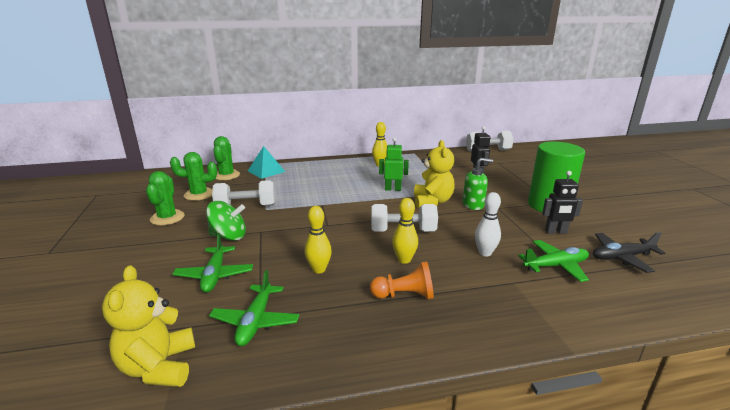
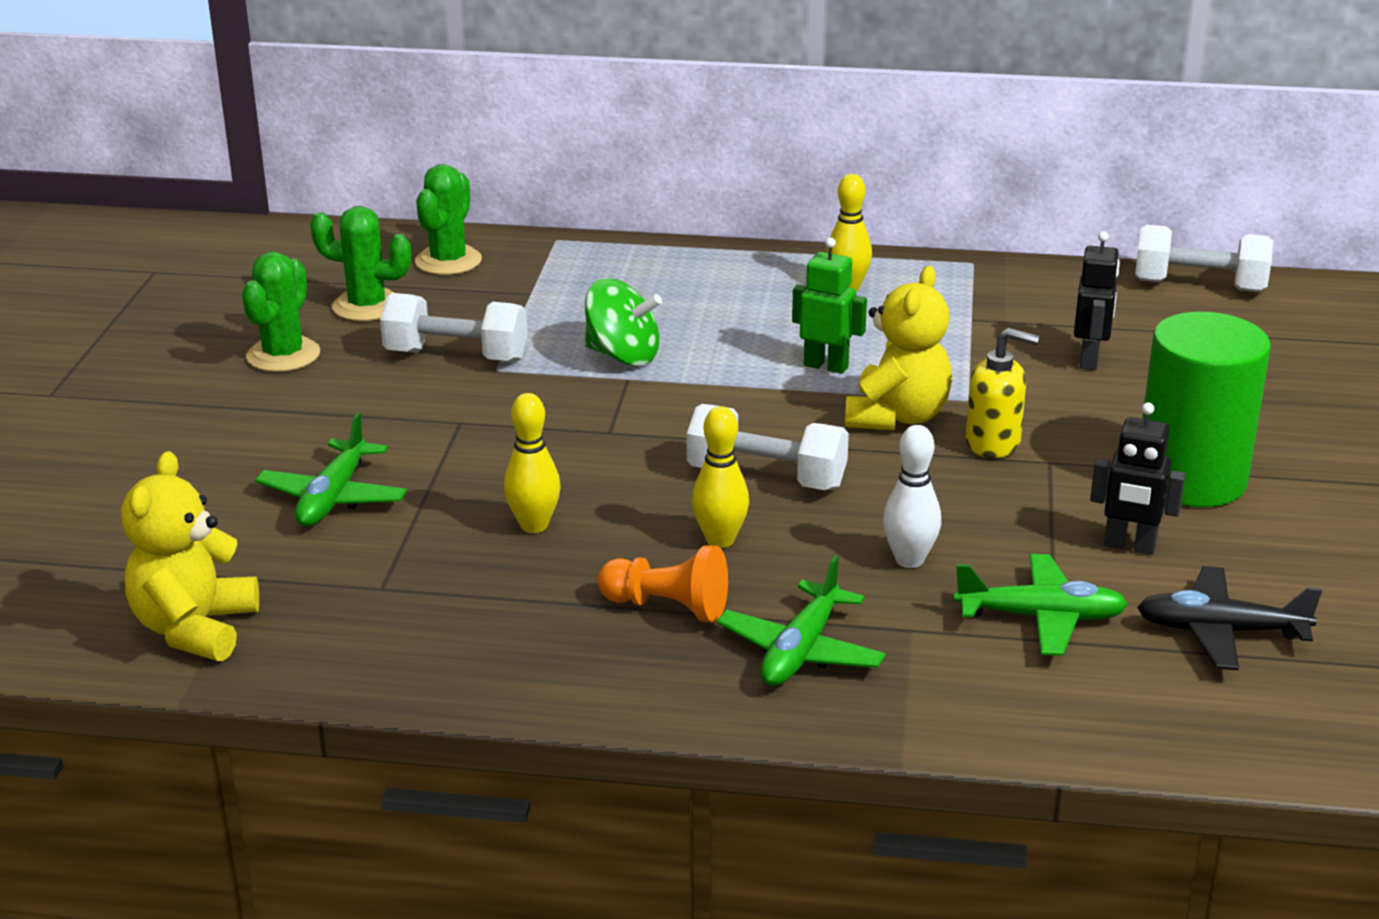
camera: 20 degrees right, 5 degrees up
green spinning top [206,201,246,241] -> green spinning top moved to [585,278,662,366]
green plane [209,270,299,346] -> green plane moved to [717,555,886,686]
turquoise pyramid [248,146,285,179] -> none
green soap dispenser [463,158,493,210] -> yellow soap dispenser [966,328,1039,458]

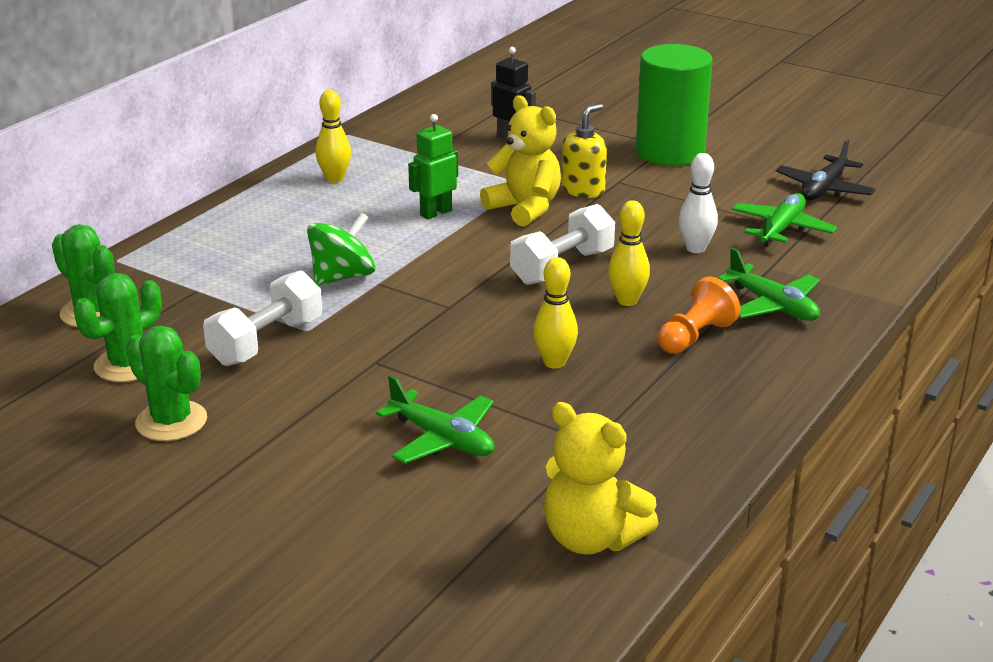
camera: 65 degrees left, 0 degrees up
black robot [1090,403,1185,555] -> none
white dumbbell [1135,225,1273,292] -> none

